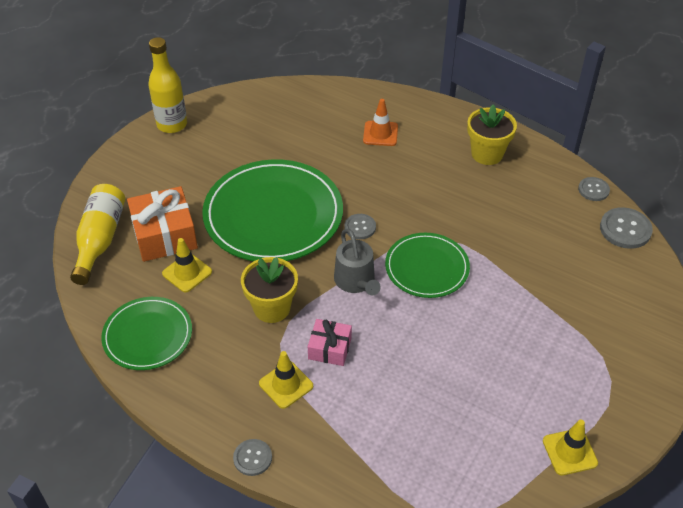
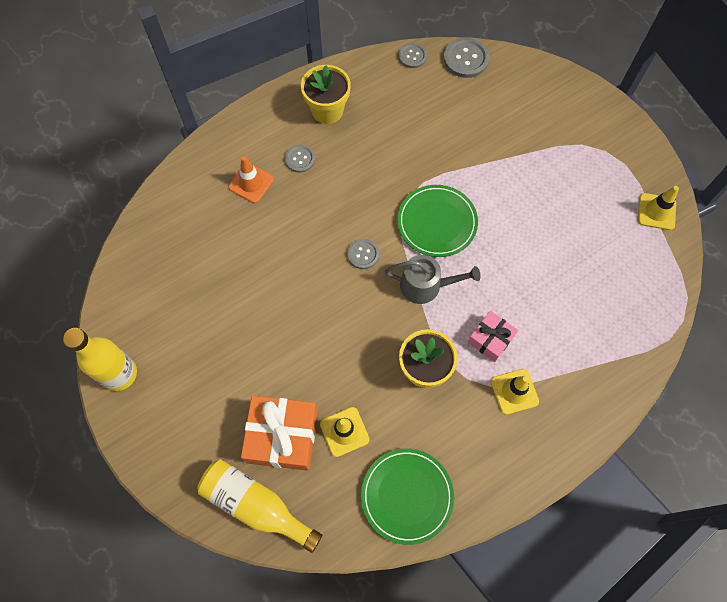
camera: 65 degrees left, 20 degrees up
green plate [202,159,343,261] -> none
grey button [233,439,272,476] -> grey button moved to [285,145,315,173]

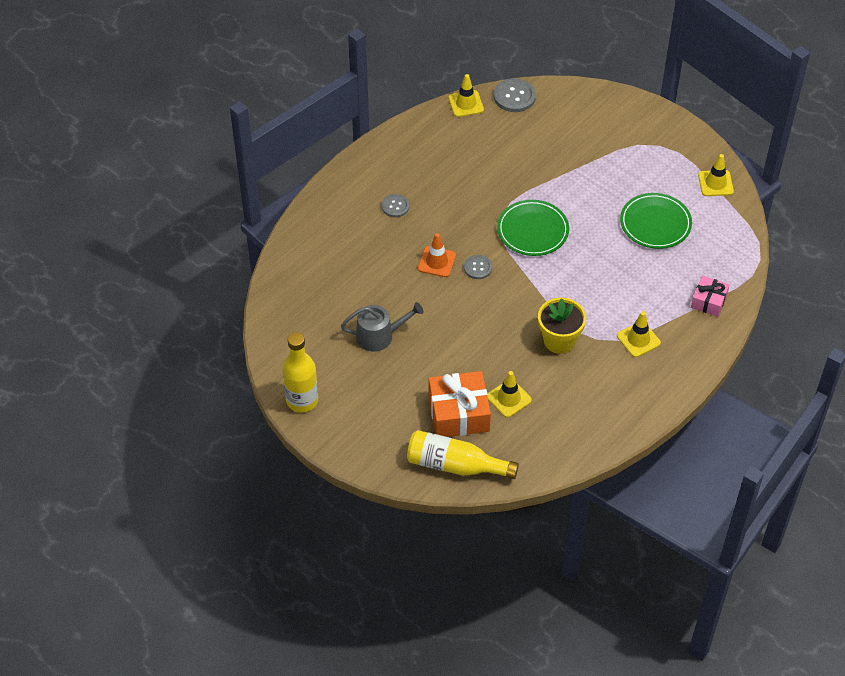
camera: 15 degrees left, 15 degrees down
orange traffic cone [228,156,274,203] -> orange traffic cone moved to [418,233,456,277]
yellow flower pot [301,65,351,124] -> none
green plate [361,448,454,545] -> green plate moved to [620,193,692,249]
grey watering can [385,255,481,304] -> grey watering can moved to [341,302,423,352]
grey button [399,43,427,68] -> yellow traffic cone [449,74,484,117]
pink gift [468,311,518,362] -> pink gift moved to [691,276,730,317]

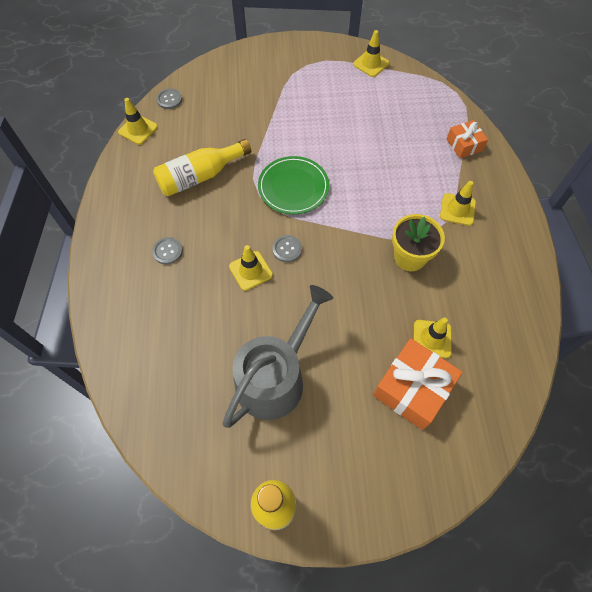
camera: 45 degrees left, 10 degrees up
grey watering can [341,302,423,352] -> grey watering can [222,285,333,428], size x1.65
yellow bottle [407,430,519,479] -> yellow bottle moved to [153,139,251,196]
orange traffic cone [418,233,456,277] -> yellow traffic cone [229,245,273,291]
grey button [494,78,536,112] -> grey button [156,88,182,109], size x0.63
green plate [620,193,692,249] -> none
pink gift [691,276,730,317] -> orange gift [447,120,488,158]

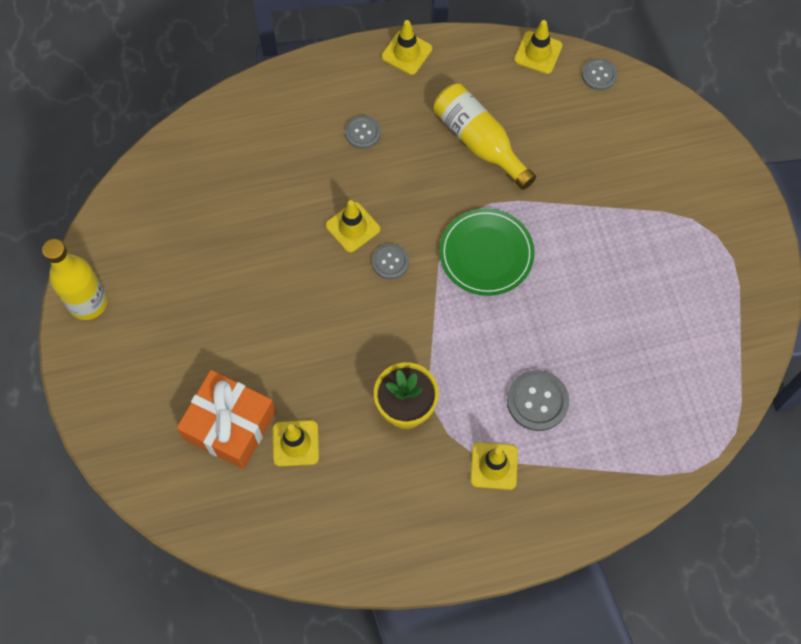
camera: 80 degrees right, 5 degrees up
grey watering can [222,285,333,428] -> none
yellow traffic cone [353,30,389,77] -> yellow traffic cone moved to [382,20,432,75]
orange gift [447,120,488,158] -> none
none -> grey button [507,370,569,431]

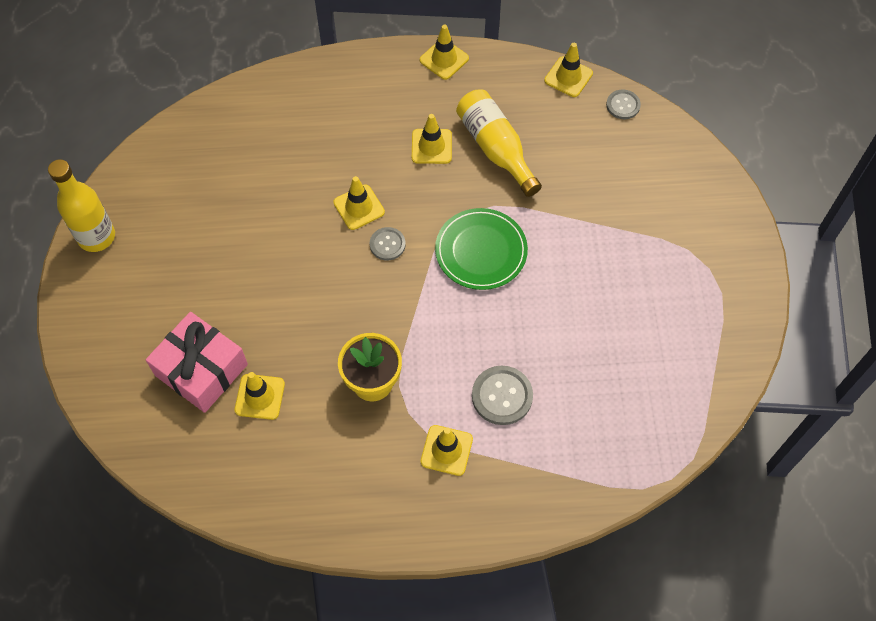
camera: 10 degrees right, 5 degrees down
orange gift [177,370,276,469] -> pink gift [146,312,248,413]
grey button [345,116,381,149] -> none
none -> yellow traffic cone [412,114,452,164]

